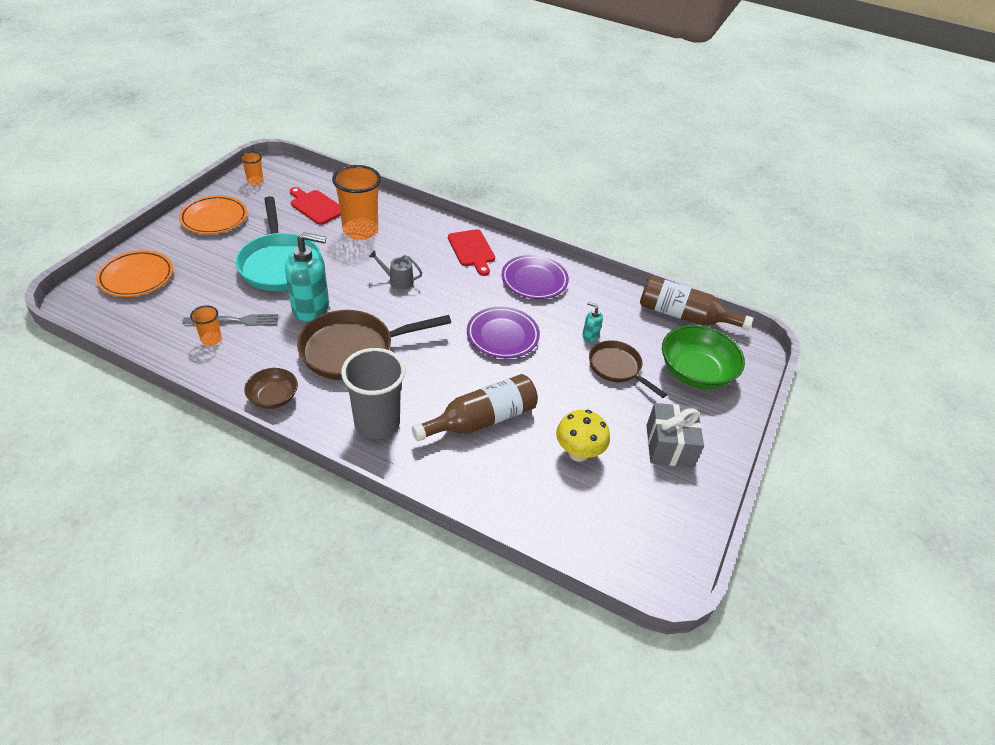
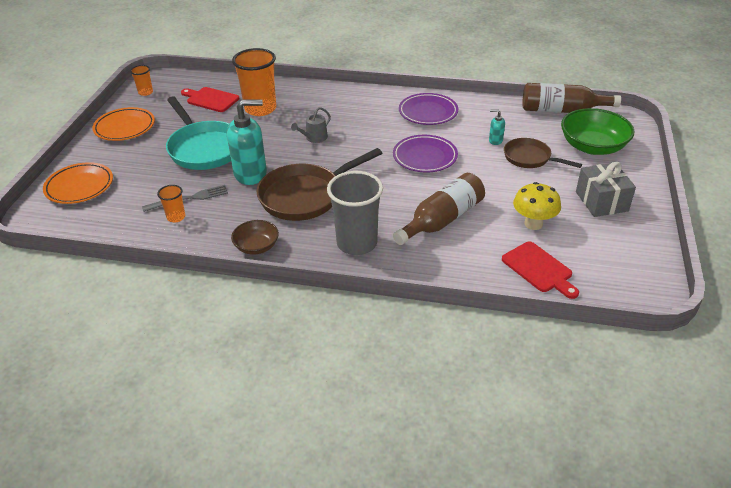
camera: 10 degrees left, 5 degrees down
grey watering can [369,250,422,290] -> grey watering can turned 45 degrees counterclockwise [291,107,331,143]
red cutting board [448,229,495,276] -> red cutting board moved to [502,242,579,299]

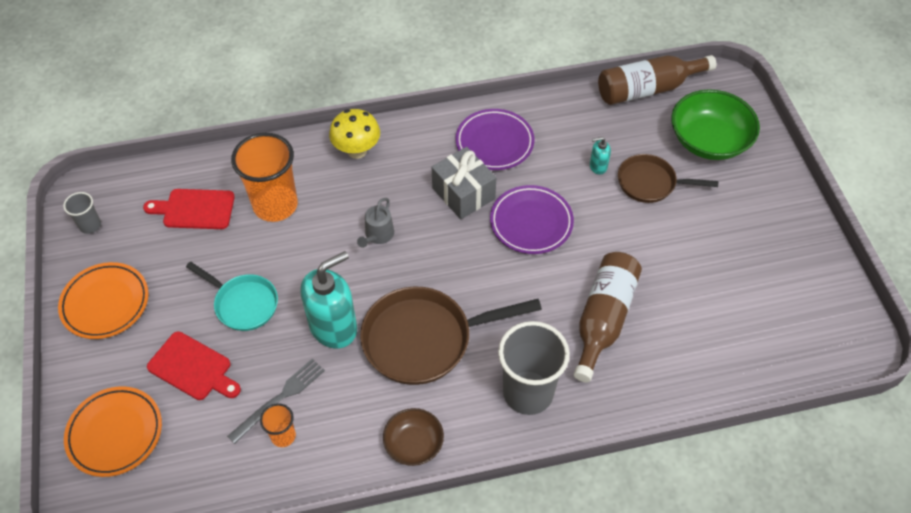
camera: 25 degrees left, 15 degrees up
orange cup [130,65,153,96] -> grey cup [63,192,101,234]
turquoise pan [166,97,231,170] -> turquoise pan [186,262,278,331], size x0.60
brown pan [256,148,382,221] -> brown pan turned 45 degrees clockwise [360,287,542,385]
red cutting board [502,242,579,299] -> red cutting board moved to [147,332,241,400]
yellow mushroom [513,182,561,230] -> yellow mushroom moved to [329,109,380,159]
grey gift [576,162,636,217] -> grey gift moved to [432,147,496,219]

